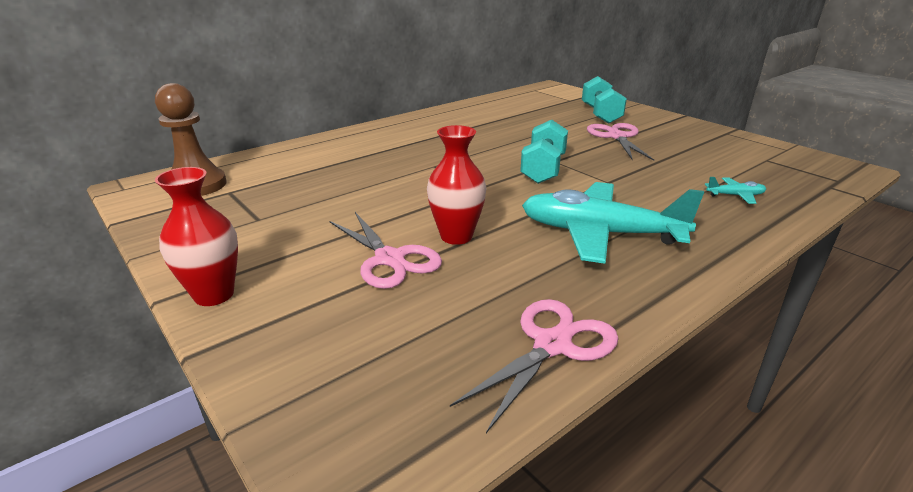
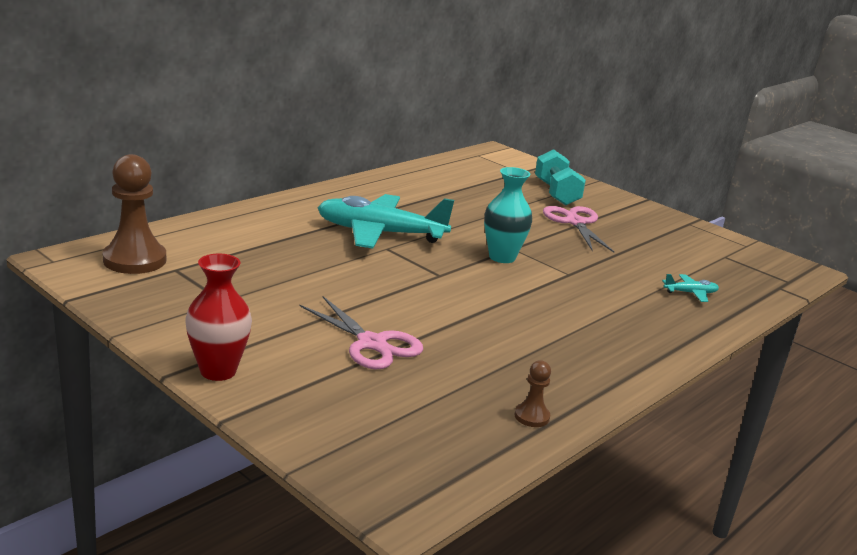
camera: 10 degrees left, 5 degrees down
red vase [427,125,486,245] -> none
pink scissors [450,299,619,433] -> brown pawn [514,360,551,427]
turquoise dumbbell [520,120,568,184] -> turquoise vase [484,167,532,263]
turquoise plane [522,182,704,264] -> turquoise plane moved to [318,194,454,248]

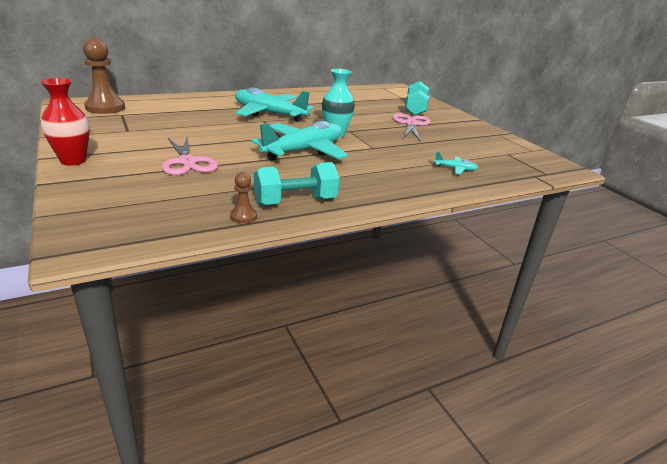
camera: 20 degrees right, 5 degrees up
none -> turquoise plane [251,121,348,161]
none -> turquoise dumbbell [254,162,339,206]

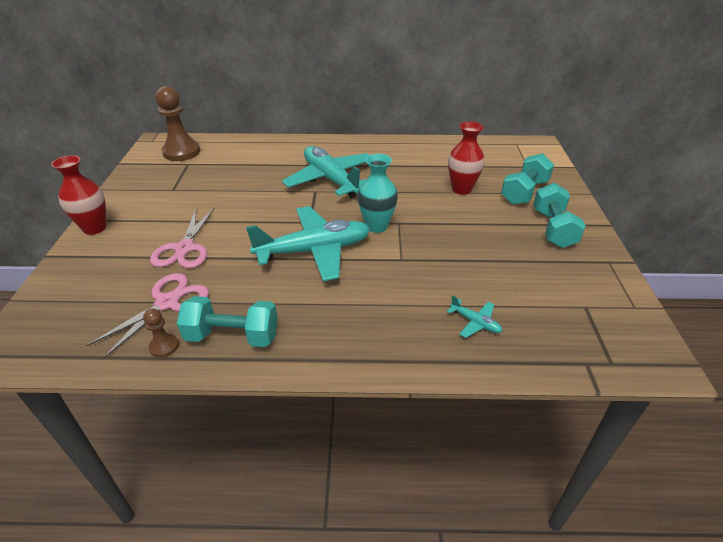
camera: 30 degrees right, 10 degrees up
pink scissors [392,113,430,141] -> pink scissors moved to [86,273,209,359]
none -> red vase [448,122,485,195]
none -> turquoise dumbbell [533,183,586,248]

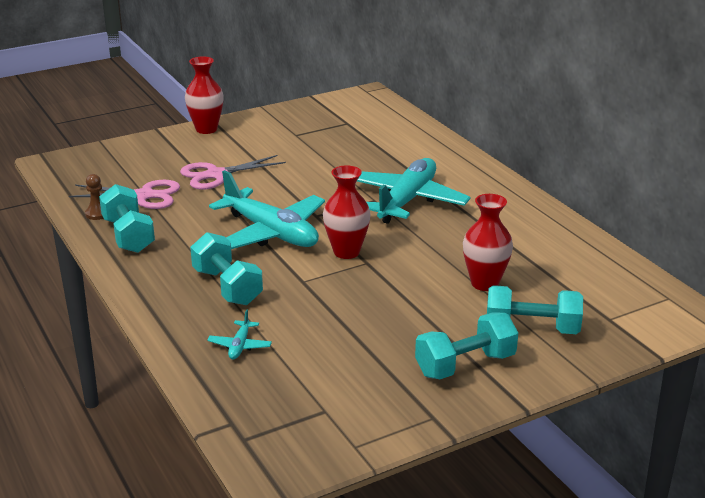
camera: 60 degrees right, 10 degrees down
brown pawn [156,86,200,161] -> none
turquoise vase [358,154,398,233] -> red vase [323,165,370,259]
none -> turquoise dumbbell [190,232,263,305]

